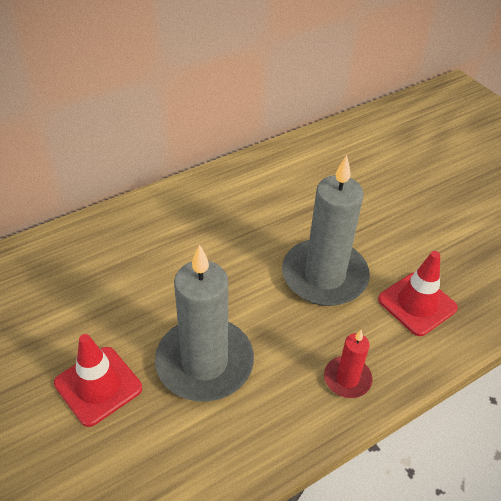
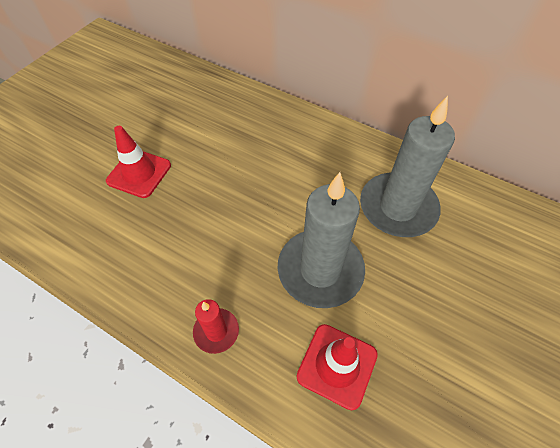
camera: 65 degrees right, 10 degrees up
grey candle [155,244,254,402] -> grey candle moved to [360,96,455,237]

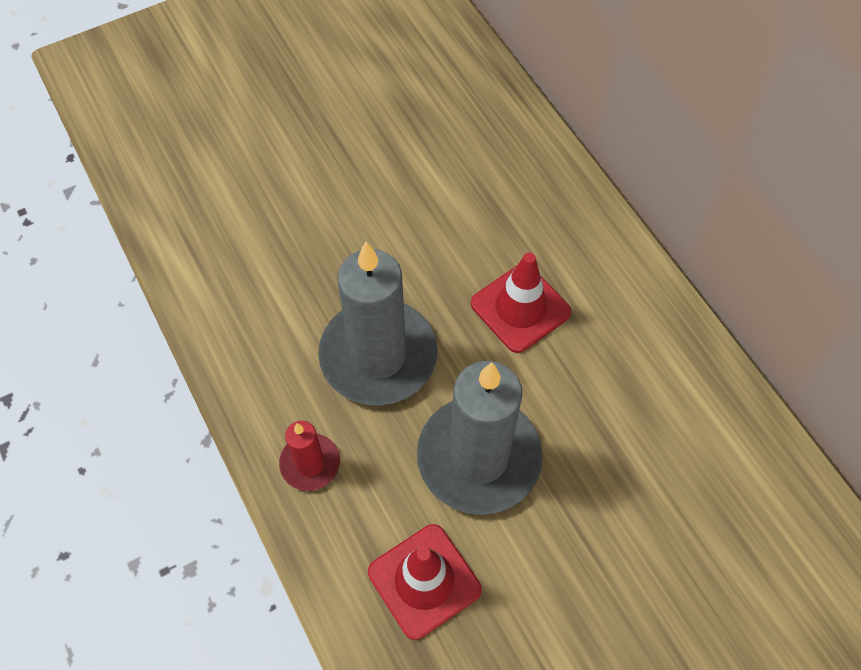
camera: 30 degrees right, 5 degrees up
red traffic cone [106,126,171,198] -> red traffic cone moved to [471,253,571,353]
grey candle [360,96,455,237] -> grey candle moved to [318,242,438,406]

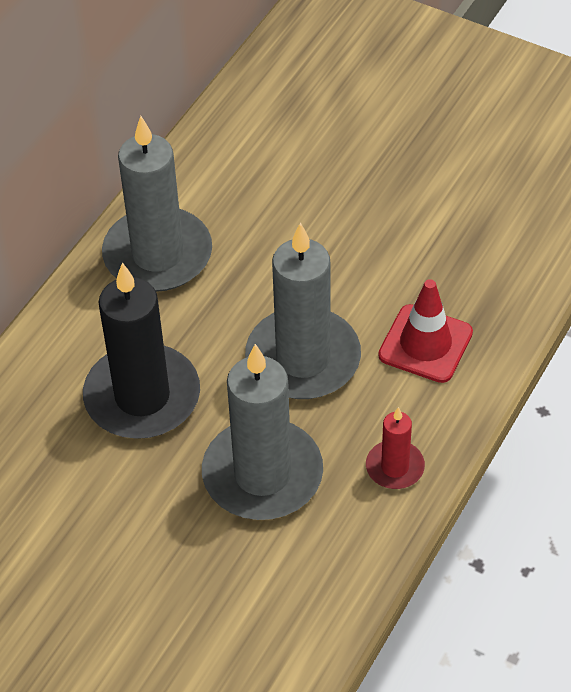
camera: 120 degrees left, 10 degrees down
red traffic cone [471,253,571,353] -> black candle [83,262,200,439]
none -> grey candle [102,116,212,292]

